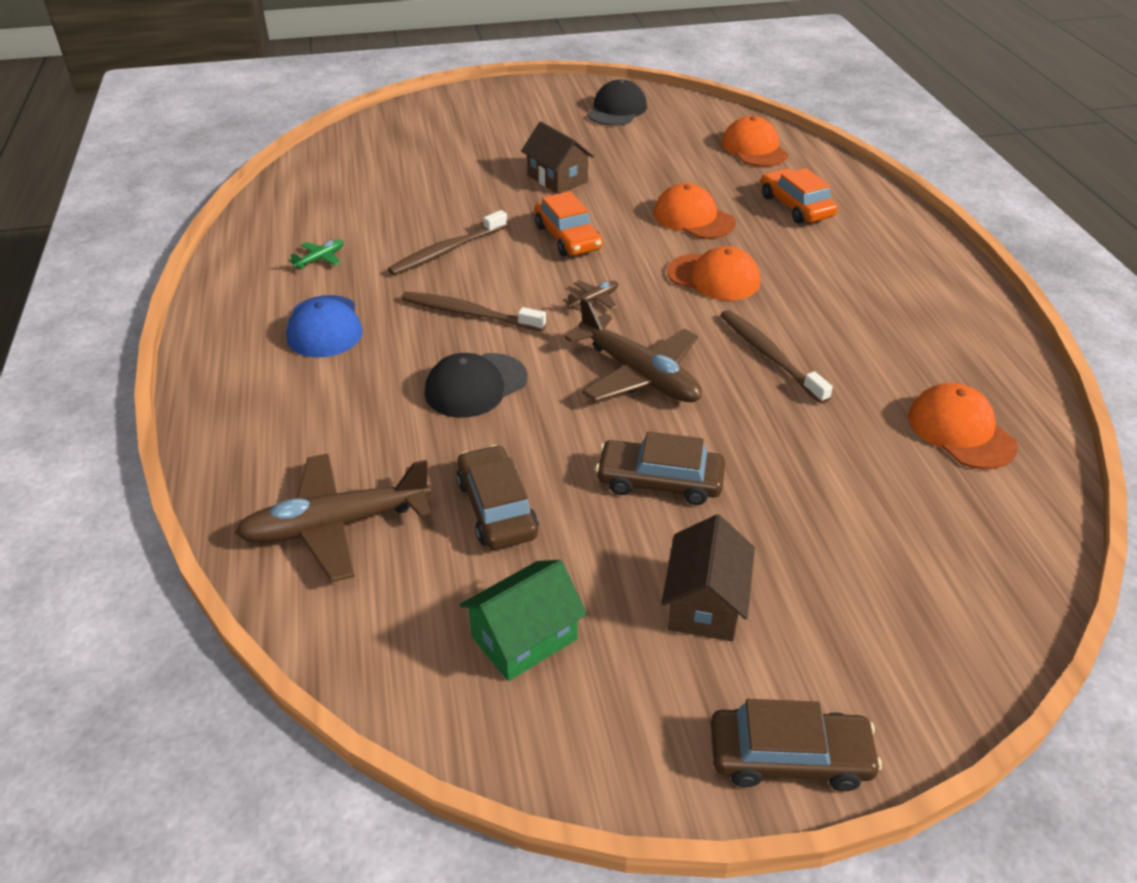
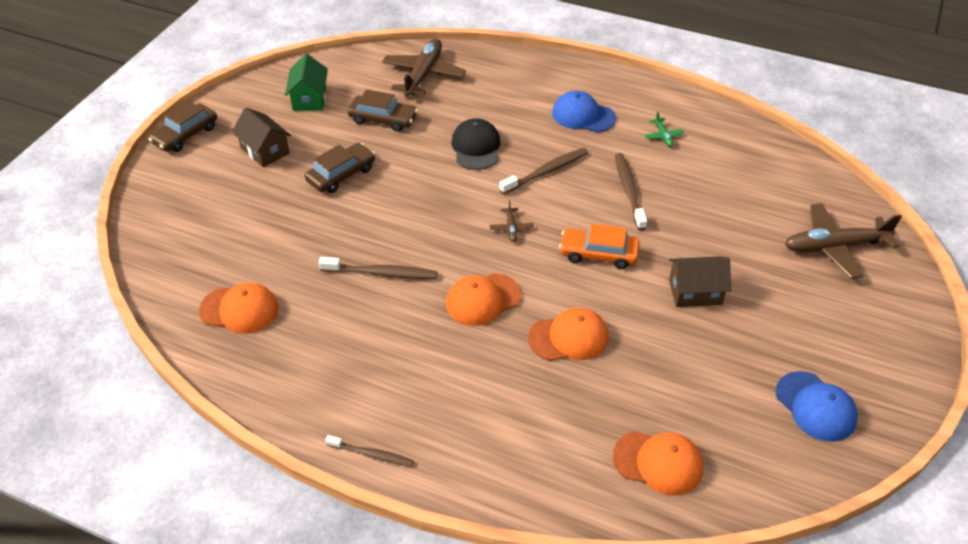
camera: 125 degrees right, 5 degrees up
brown plane [565,297,702,402] -> brown plane moved to [785,203,902,279]
black cap [587,79,647,126] -> blue cap [776,371,858,442]
orange car [761,168,838,224] -> none
none -> brown toothbrush [325,435,414,467]

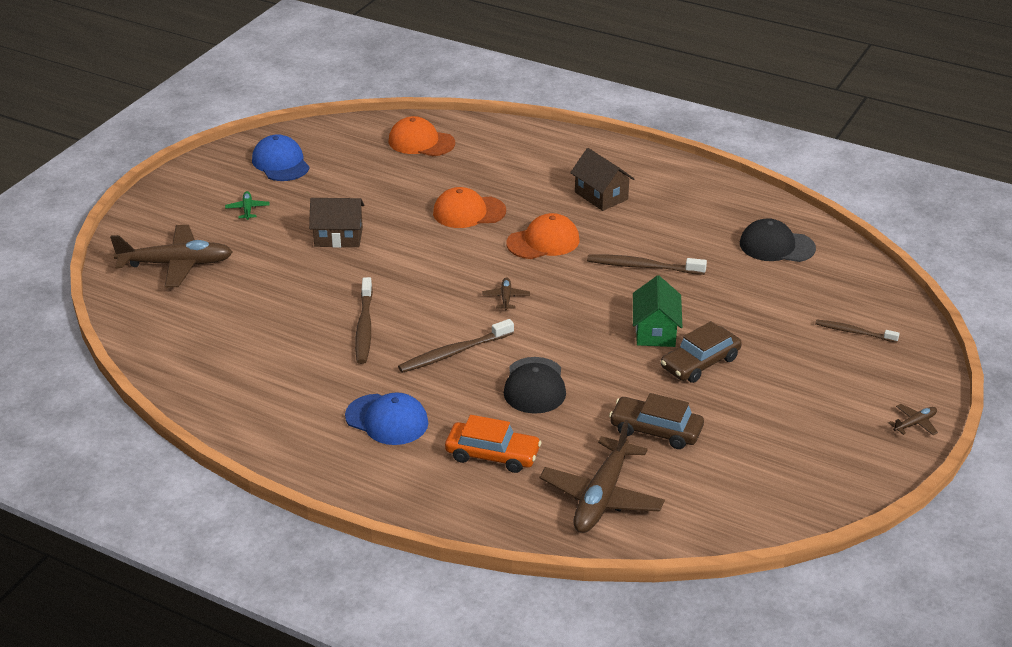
camera: 175 degrees left, 10 degrees down
brown car [149,101,217,152] -> brown plane [889,404,938,435]
orange cap [199,283,279,334] -> black cap [740,218,816,262]
brown house [232,107,291,167] -> brown house moved to [570,148,634,211]
green house [285,54,328,111] -> green house moved to [633,275,682,347]
brown toothbrush [325,435,414,467] -> brown toothbrush moved to [815,320,900,343]
orange car [559,224,640,269] -> orange car moved to [445,415,541,473]
green plane [645,112,684,147] -> green plane moved to [225,191,269,220]

